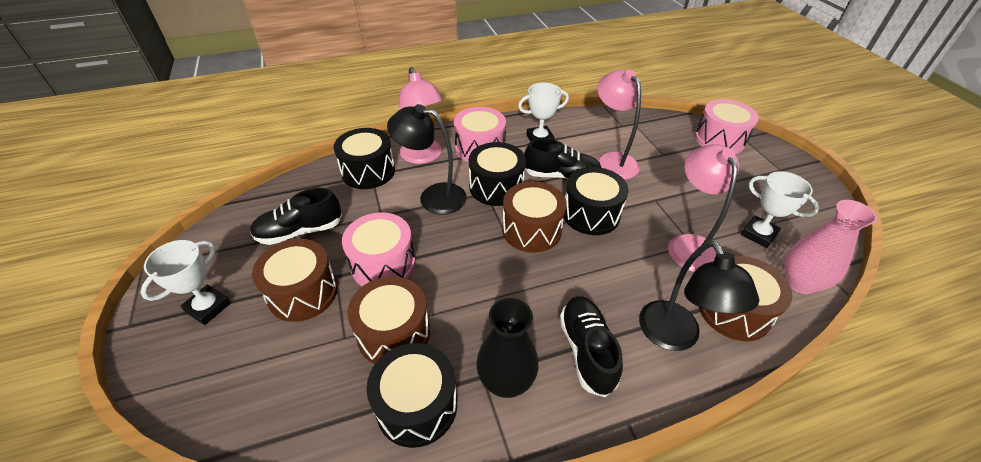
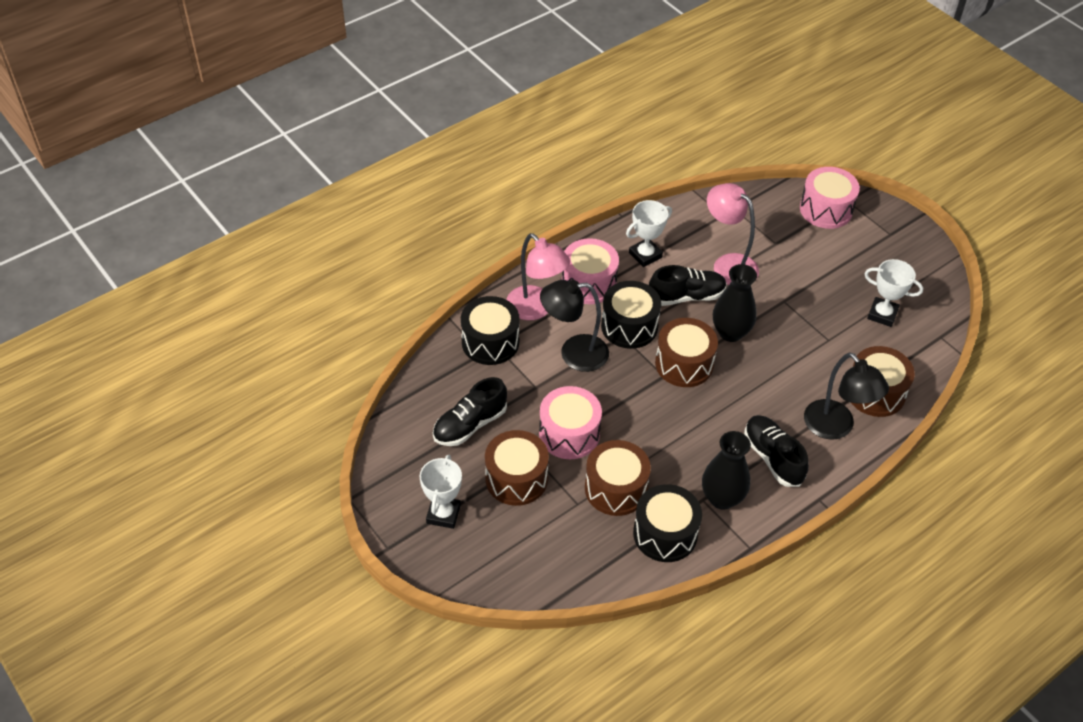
camera: 20 degrees left, 5 degrees up
black drum [563,167,629,235] -> black vase [713,264,757,342]
pink lamp [668,144,739,272] -> none
pink vase [784,200,877,294] -> none

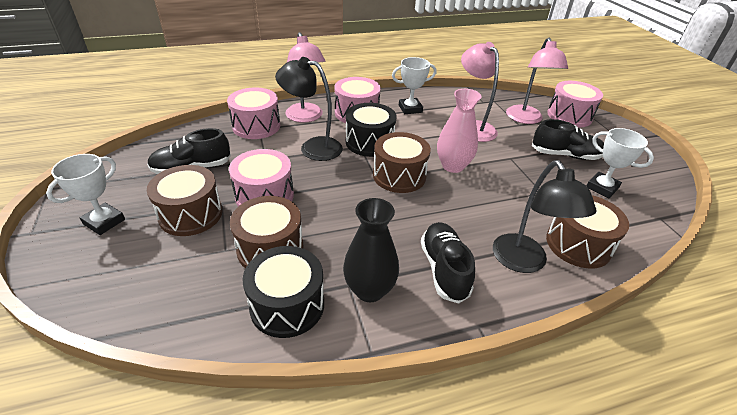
camera: 20 degrees right, 10 degrees down
black drum [461,296,520,365] -> pink drum [227,87,280,139]
black shoe [649,265,727,306] -> black shoe moved to [532,119,604,160]
black vase [713,264,757,342] -> pink vase [437,89,482,173]
none -> pink lamp [506,38,568,124]

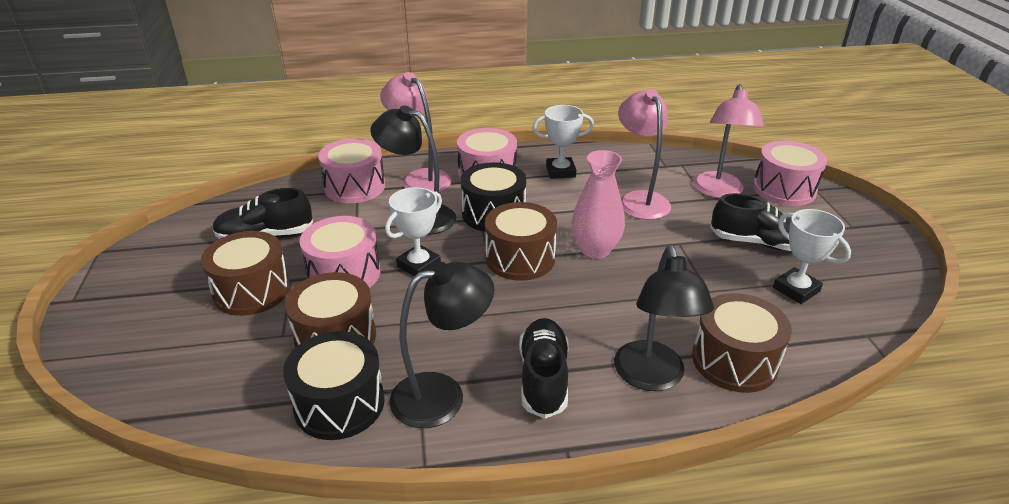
camera: 10 degrees right, 5 degrees down
white trophy [46,154,125,235] -> white trophy moved to [385,187,442,276]
pink lamp [285,32,326,123] -> pink lamp turned 150 degrees clockwise [380,72,452,193]
black vase [343,198,399,302] -> black lamp [389,262,494,428]

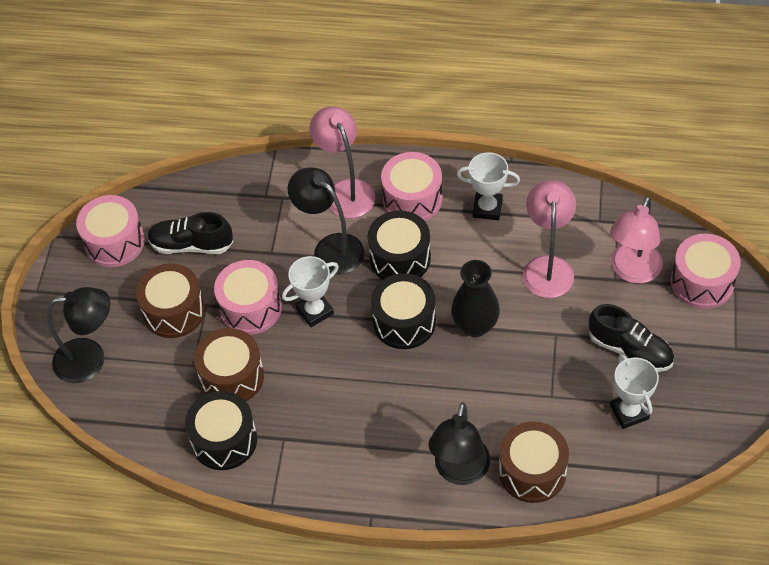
camera: 20 degrees right, 20 degrees up
pink drum [318,138,385,203] -> pink drum moved to [76,195,145,267]
black lamp [389,262,494,428] -> black lamp moved to [47,287,110,383]
brown drum [485,202,557,281] -> black drum [371,273,436,349]
black shoe [519,318,569,419] -> none
pink vase [572,150,625,259] -> black vase [451,260,500,337]

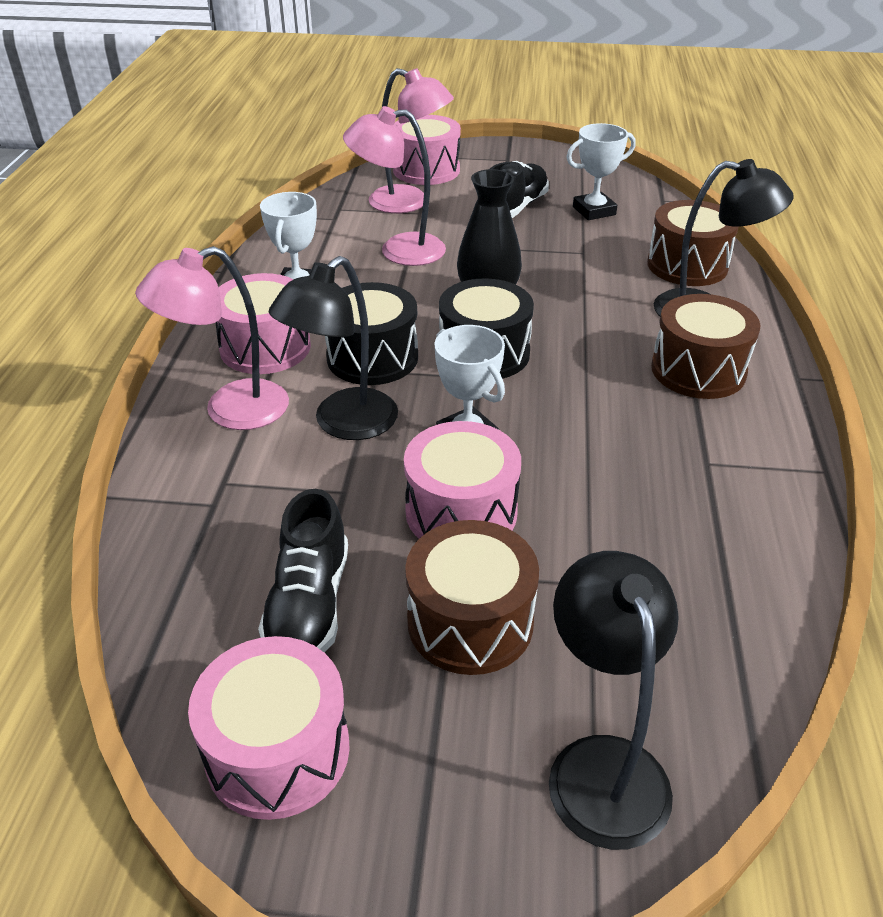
camera: 95 degrees left, 15 degrees down
black drum [185,391,257,470] -> none
brown drum [194,328,264,401] -> brown drum moved to [651,294,760,399]

